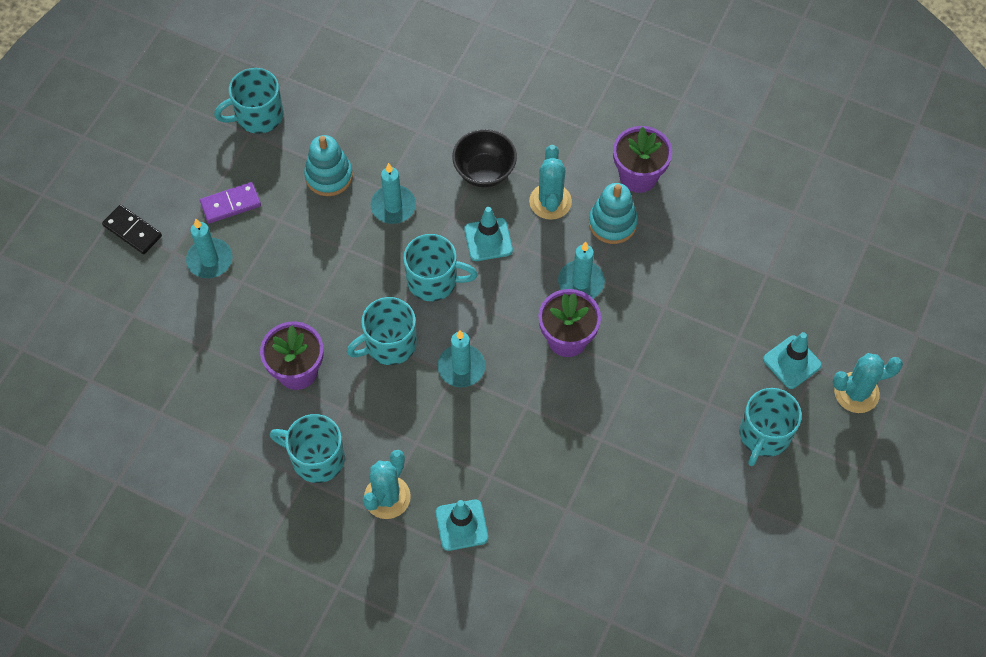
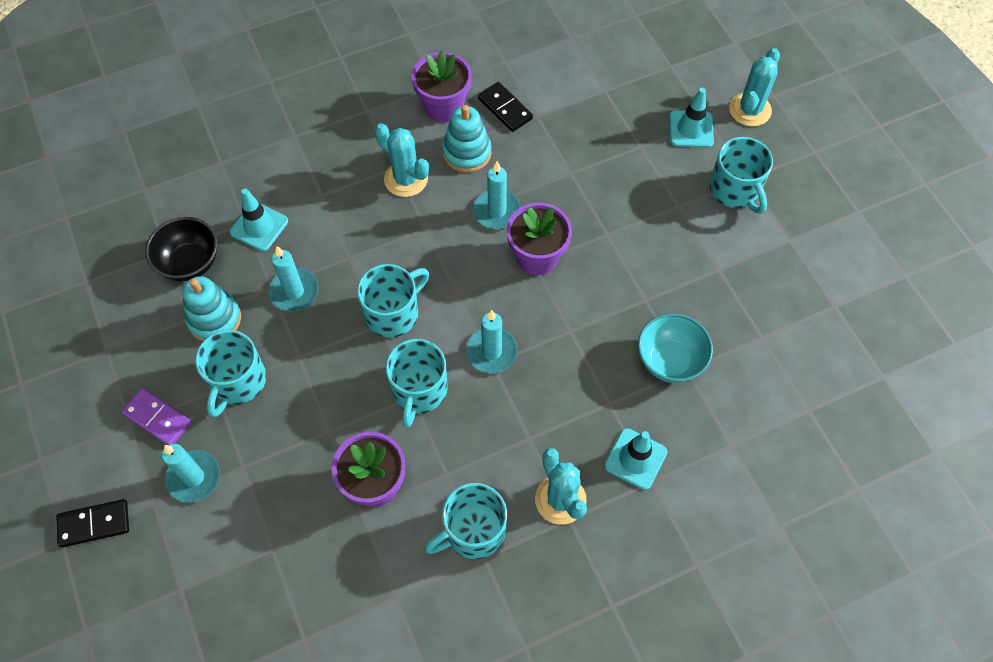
camera: 50 degrees left, 0 degrees up
purple domino [200,182,261,223] -> purple domino turned 75 degrees counterclockwise [121,388,192,445]
turquoise mug [214,68,283,134] -> turquoise mug moved to [195,330,266,417]
black bowl [452,129,517,187] -> black bowl moved to [145,217,217,281]
turquoise traffic cone [464,207,513,261] -> turquoise traffic cone moved to [230,189,288,252]
none -> black domino [478,82,533,132]
none -> turquoise bowl [638,313,713,383]

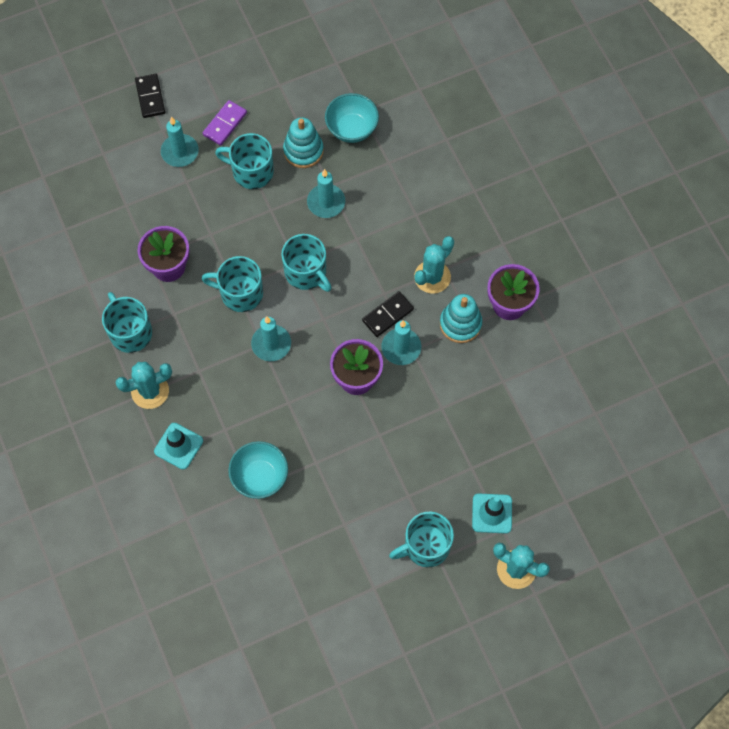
camera: 90 degrees right, 5 degrees up
black bowl [145,217,217,281] -> turquoise bowl [325,93,379,143]
turquoise traffic cone [230,189,288,252] -> none
black domino [478,82,533,132] -> black domino moved to [362,291,414,337]

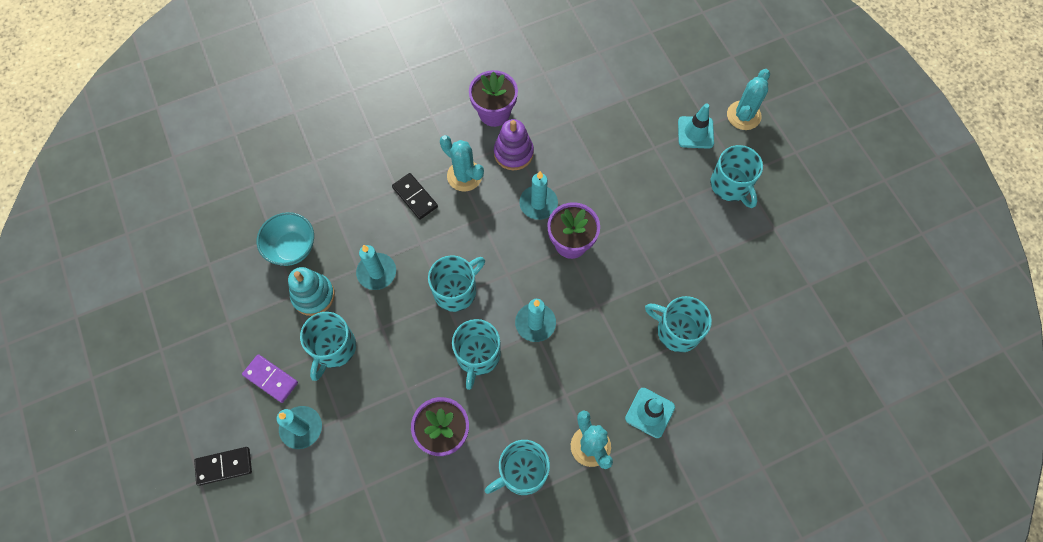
camera: 90 degrees left, 0 degrees up
turquoise bowl [228,441,288,499] -> turquoise mug [645,296,712,353]
black domino [362,291,414,337] -> black domino moved to [392,173,438,220]
turquoise stacking toy [440,294,482,343] -> purple stacking toy [494,119,534,170]

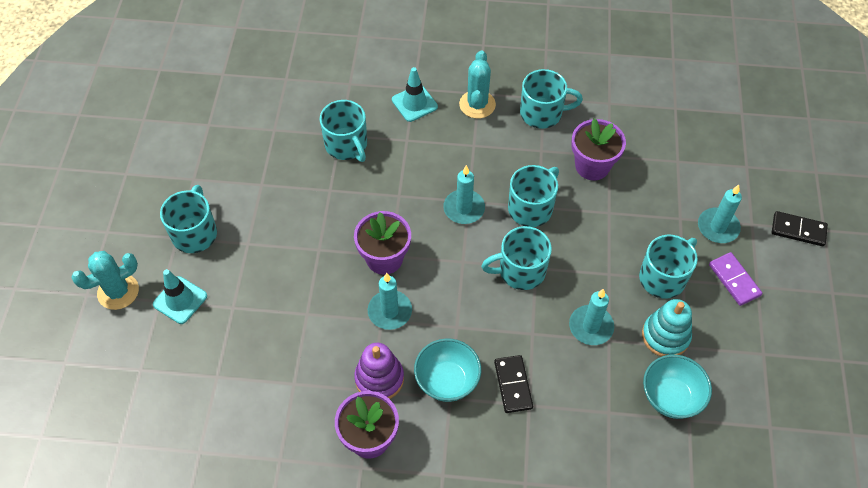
camera: 150 degrees left, 10 degrees down
turquoise cactus [440,135,484,192] -> turquoise bowl [414,339,481,402]

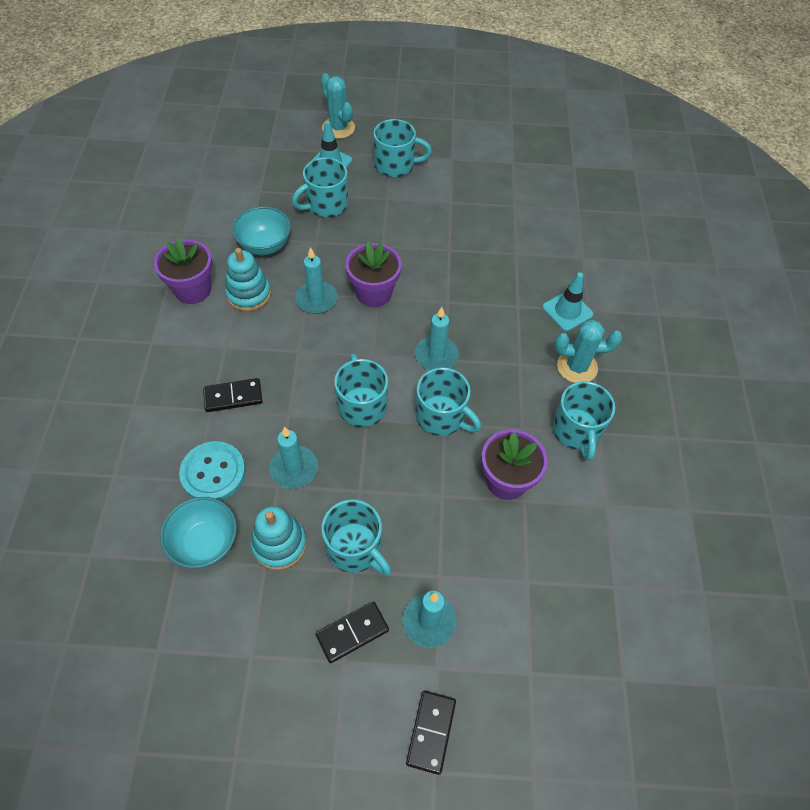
camera: 85 degrees right, 0 degrees up
turquoise mug [320,100,367,162] -> turquoise mug moved to [292,157,348,217]
purple stacking toy [354,343,404,399] -> turquoise stacking toy [225,248,271,312]
turquoise bowl [414,339,481,402] -> turquoise bowl moved to [232,207,291,255]
purple domino [709,252,762,306] -> black domino [315,601,389,663]
none -> turquoise button [179,441,246,501]

